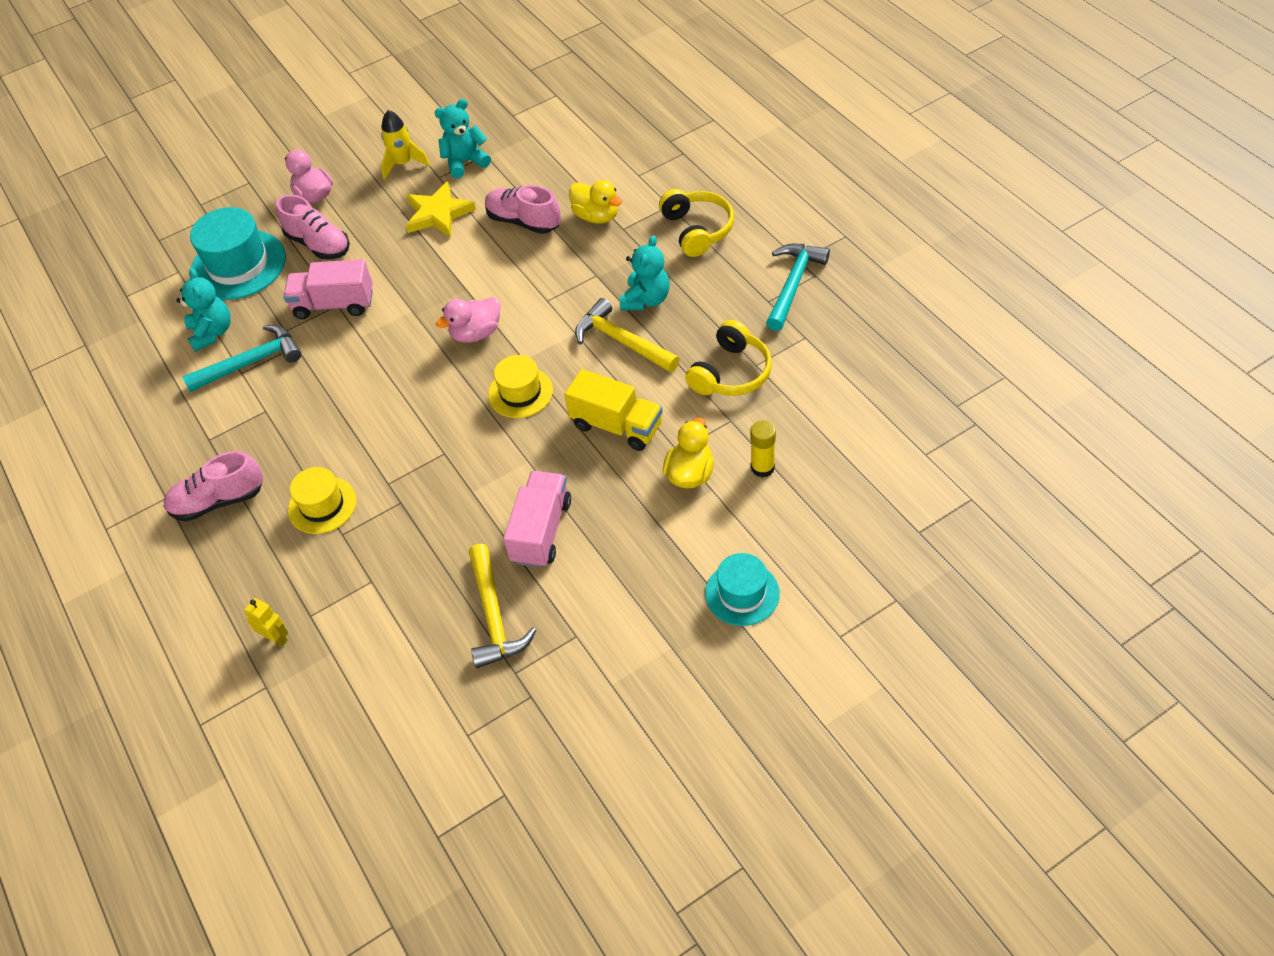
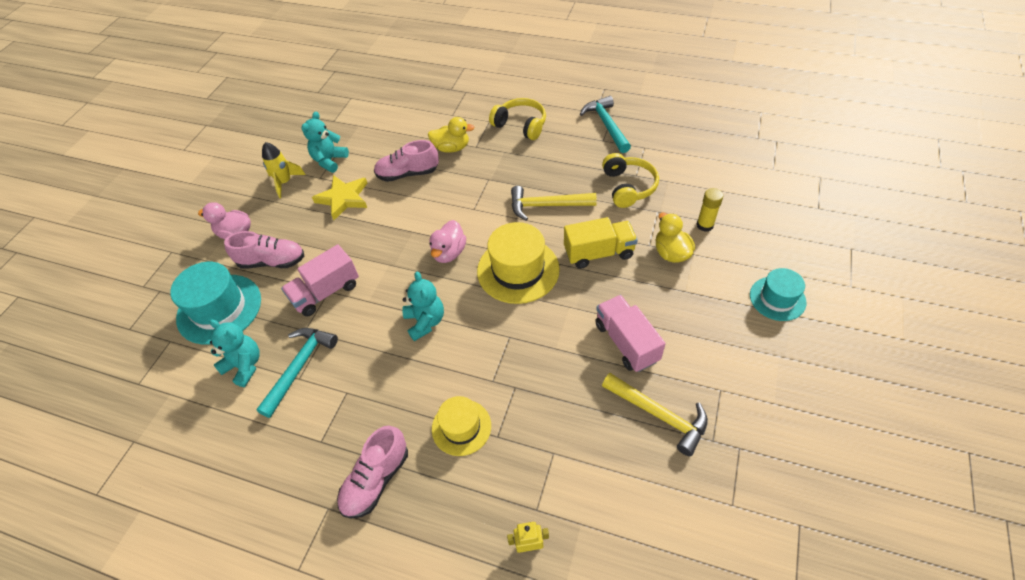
camera: 40 degrees left, 0 degrees up
yellow hat [488,355,553,418] -> yellow hat [477,222,560,304], size x1.63
turquoise teddy bear [620,235,670,310] -> turquoise teddy bear moved to [402,272,444,341]

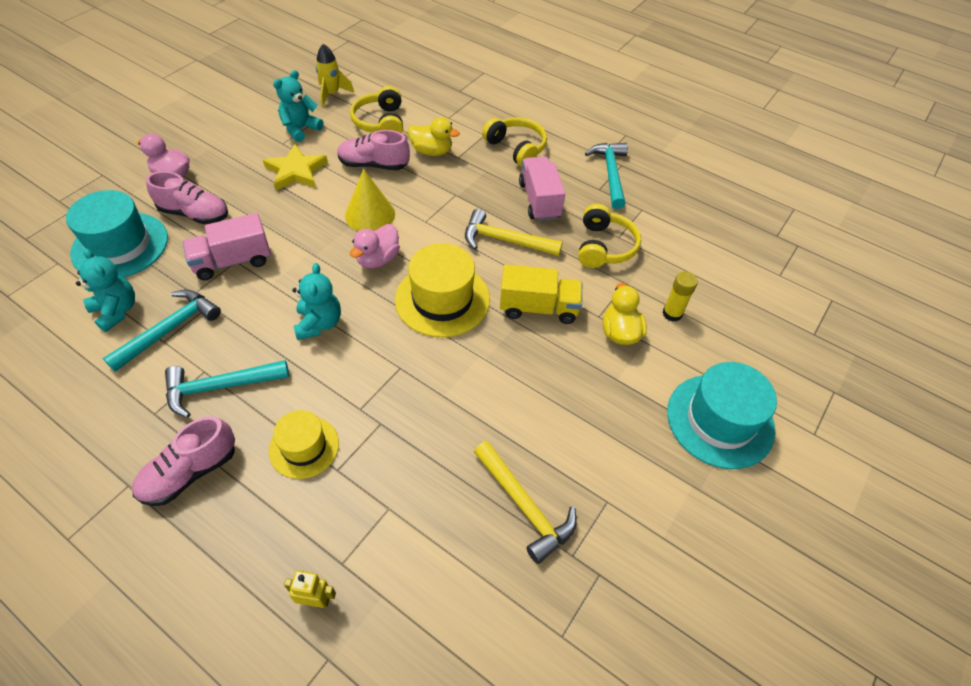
camera: 10 degrees right, 0 degrees up
yellow rocket [262,142,306,198] -> yellow rocket moved to [316,44,354,107]
pink truck [595,295,666,372] -> pink truck moved to [519,156,565,221]
turquoise hat [750,268,806,321] -> turquoise hat [667,362,777,469], size x1.63
none -> turquoise hammer [165,360,289,418]
none -> yellow cone [345,169,395,231]
none -> yellow headphones [350,86,403,133]

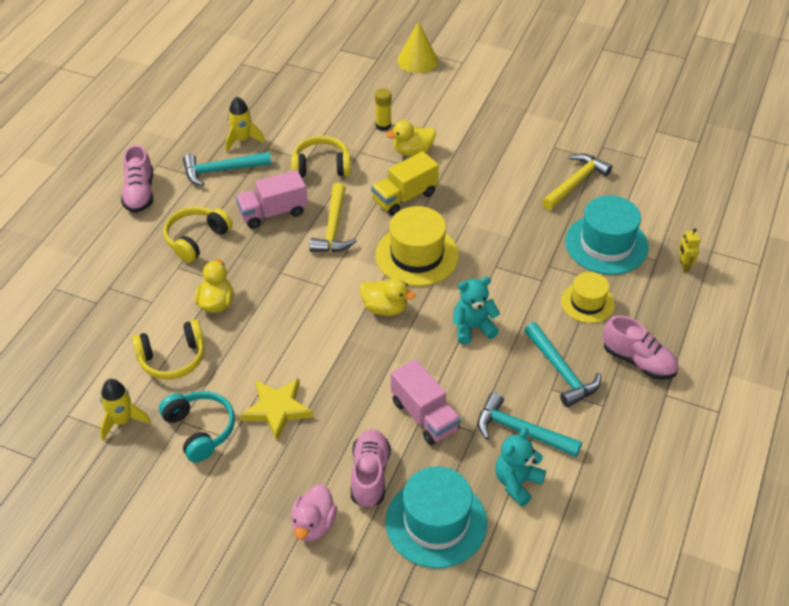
camera: 100 degrees left, 5 degrees down
turquoise teddy bear [273,70,323,142] -> turquoise headphones [159,391,235,462]
pink shoe [337,130,410,170] -> pink shoe moved to [121,145,153,213]
yellow cone [345,169,395,231] -> yellow cone moved to [397,21,438,73]
pink duck [350,224,400,268] -> yellow duck [359,278,415,316]
yellow truck [500,265,582,324] -> yellow truck turned 120 degrees counterclockwise [371,151,439,216]
turquoise hat [667,362,777,469] -> turquoise hat moved to [565,195,649,275]
none -> yellow rocket [225,97,265,152]

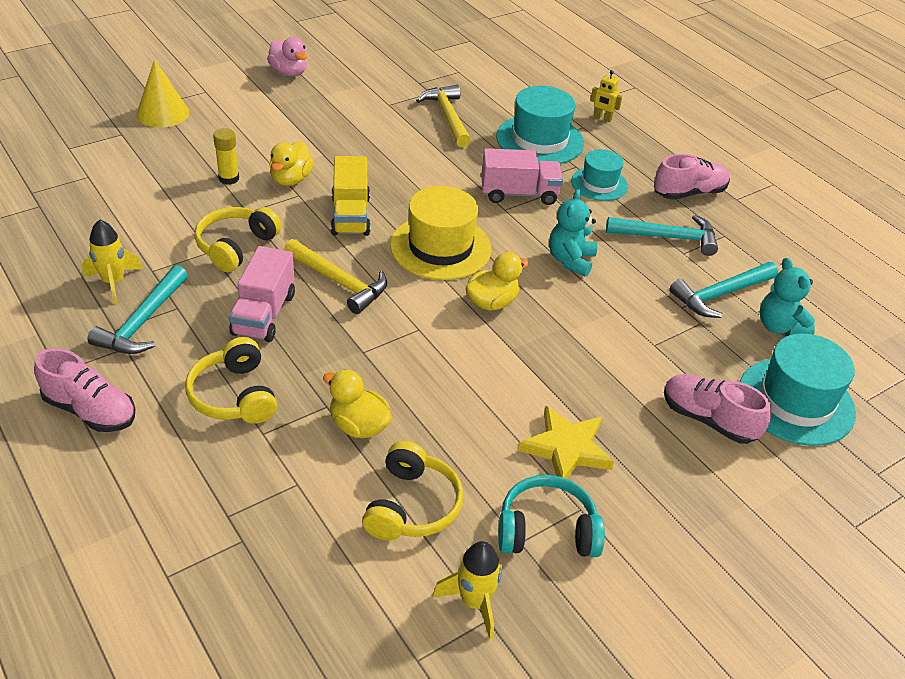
camera: 60 degrees left, 5 degrees down
pink duck [291,484,337,542] -> pink duck moved to [267,37,307,77]
pink truck [391,359,461,445] -> pink truck moved to [481,148,563,205]
yellow hat [561,272,615,323] -> turquoise hat [571,149,628,201]

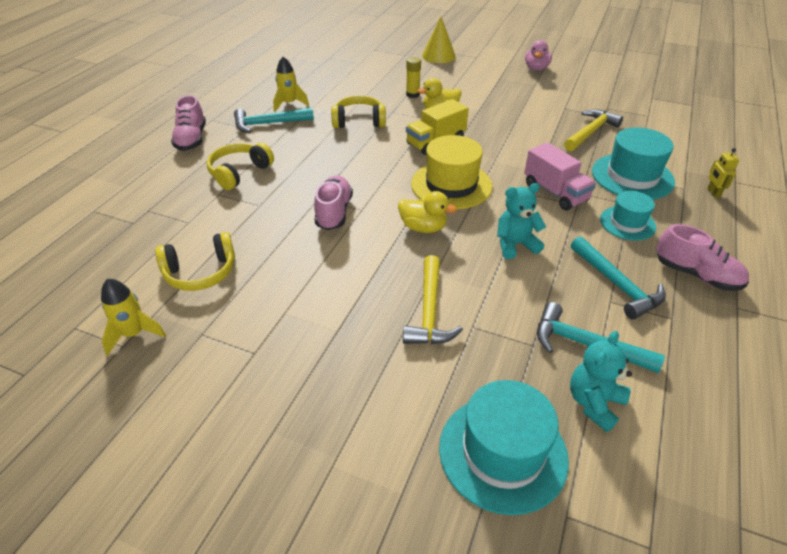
camera: 60 degrees right, 0 degrees up
pink truck [229,246,295,342] -> none
yellow hammer [284,239,387,314] -> yellow hammer moved to [403,255,463,344]
yellow duck [323,369,392,439] -> none
turquoise headphones [498,475,605,557] -> none
yellow star [518,406,614,479] -> none
pink shoe [664,374,771,444] -> pink shoe moved to [314,175,353,230]

